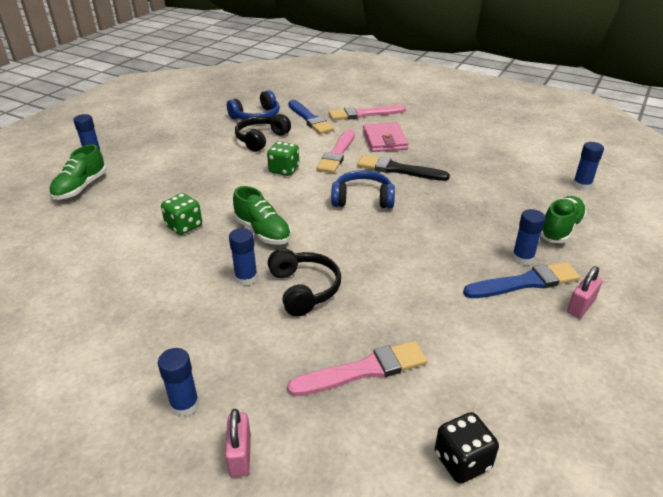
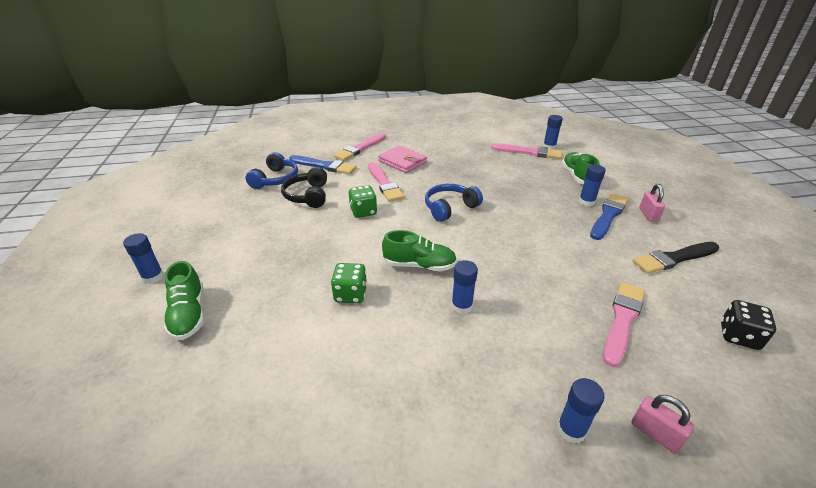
camera: 40 degrees left, 0 degrees up
black headphones [268,248,341,316] -> none
black brush [357,155,450,181] -> black brush moved to [633,242,719,274]
none -> pink brush [491,143,562,159]

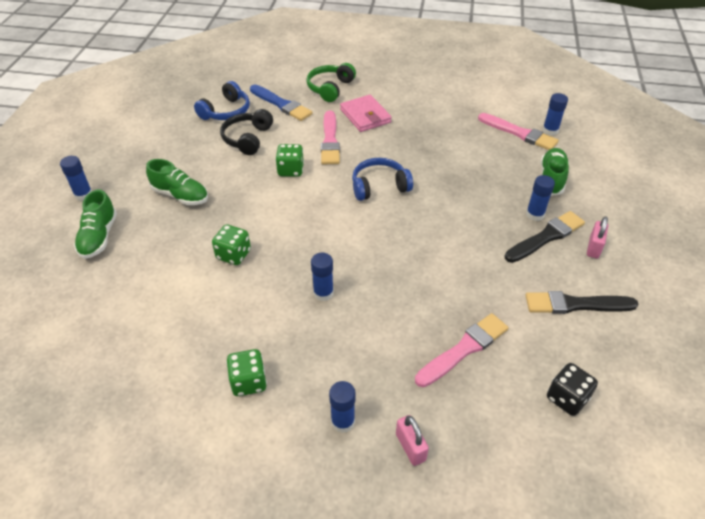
camera: 20 degrees right, 10 degrees up
pink brush [334,133,386,161] -> green headphones [306,63,356,102]
green shoe [382,230,457,271] -> green shoe moved to [146,159,208,205]
blue brush [590,193,628,240] -> black brush [505,211,585,263]
none -> green dice [226,349,267,396]

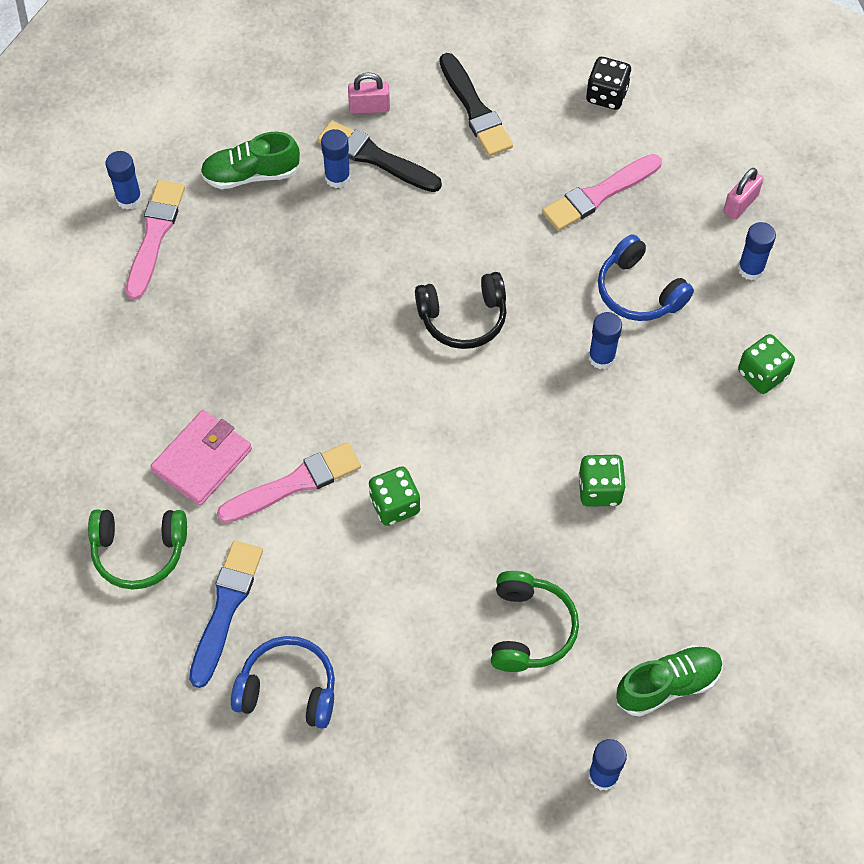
camera: 115 degrees left, 15 degrees up
green shoe [146,159,208,205] -> green headphones [491,571,579,672]
black headphones [220,109,273,155] -> black headphones moved to [415,272,506,349]
blue headphones [352,158,413,201] -> blue headphones moved to [598,234,694,321]
pink brush [415,313,508,387] -> pink brush turned 60 degrees counterclockwise [542,154,662,231]

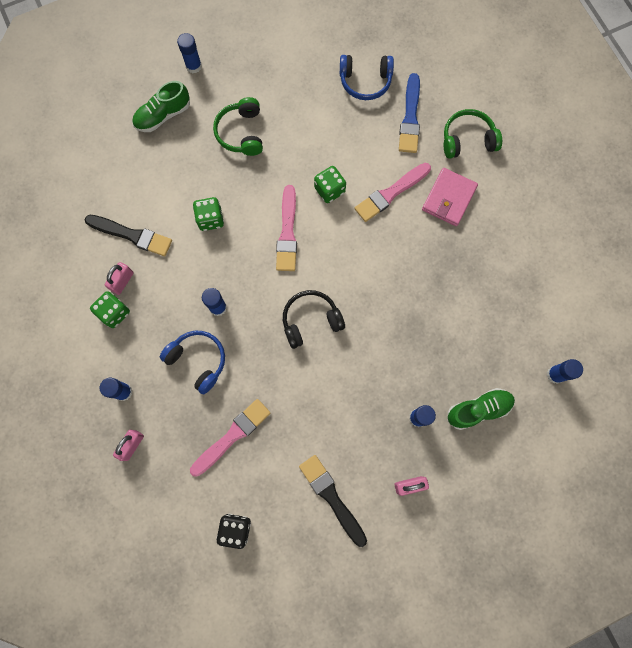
camera: 170 degrees right, 15 degrees up
pink brush [126,180,185,300] -> pink brush moved to [276,185,297,271]
black brush [317,120,442,192] -> black brush moved to [85,215,172,256]
none -> pink padlock [105,262,134,295]

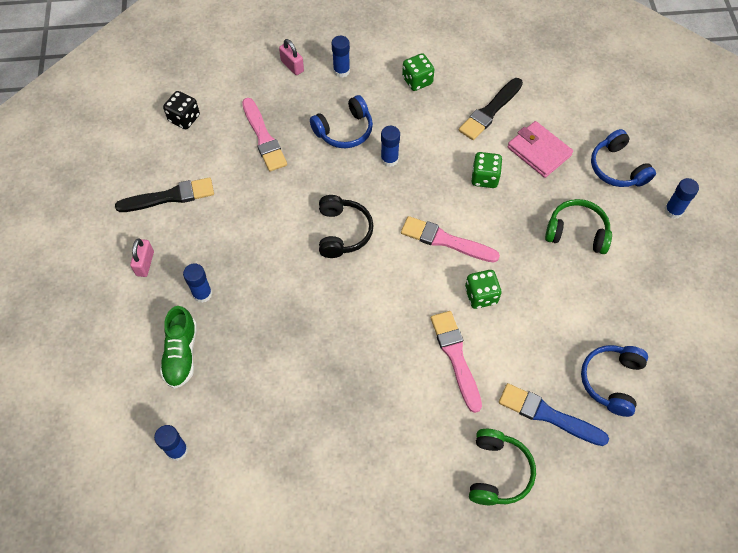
camera: 110 degrees right, 15 degrees down
pink padlock [105,262,134,295] -> none
green shoe [132,81,190,132] -> blue headphones [591,129,656,187]
pink wallet [422,168,478,226] -> pink wallet moved to [507,121,573,178]

